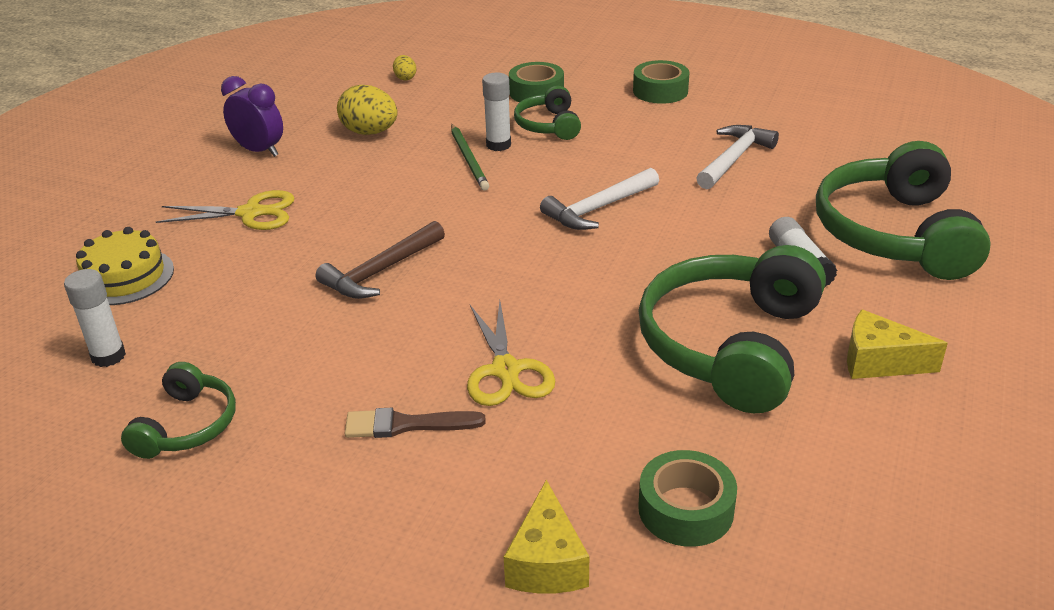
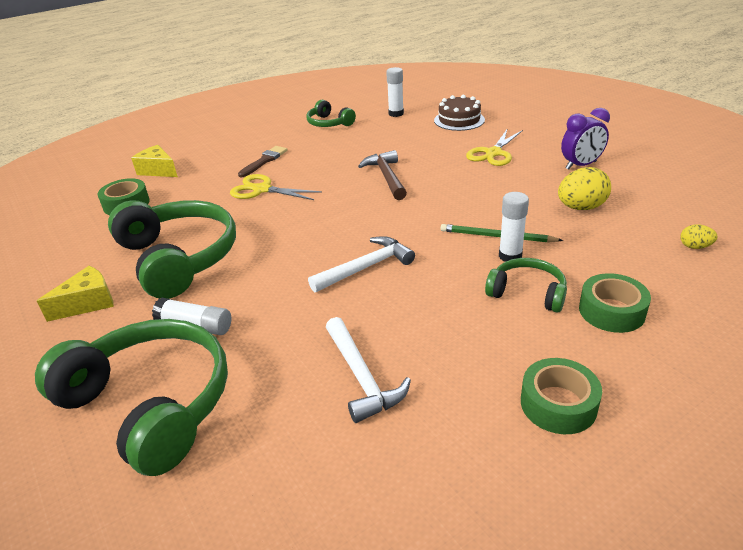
camera: 125 degrees right, 0 degrees up
yellow cake [76,227,174,305] -> brown cake [434,95,485,131]
white hammer [540,168,659,230] -> white hammer turned 60 degrees clockwise [308,236,415,293]

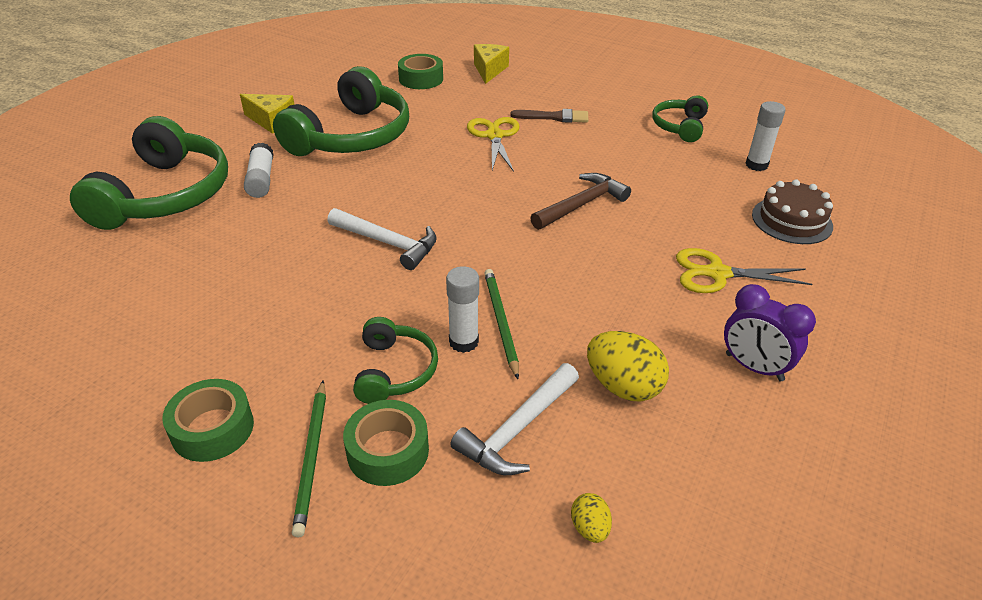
camera: 60 degrees right, 5 degrees up
white hammer [326,317,411,423] -> white hammer moved to [450,363,579,475]
none -> green pencil [292,380,326,537]

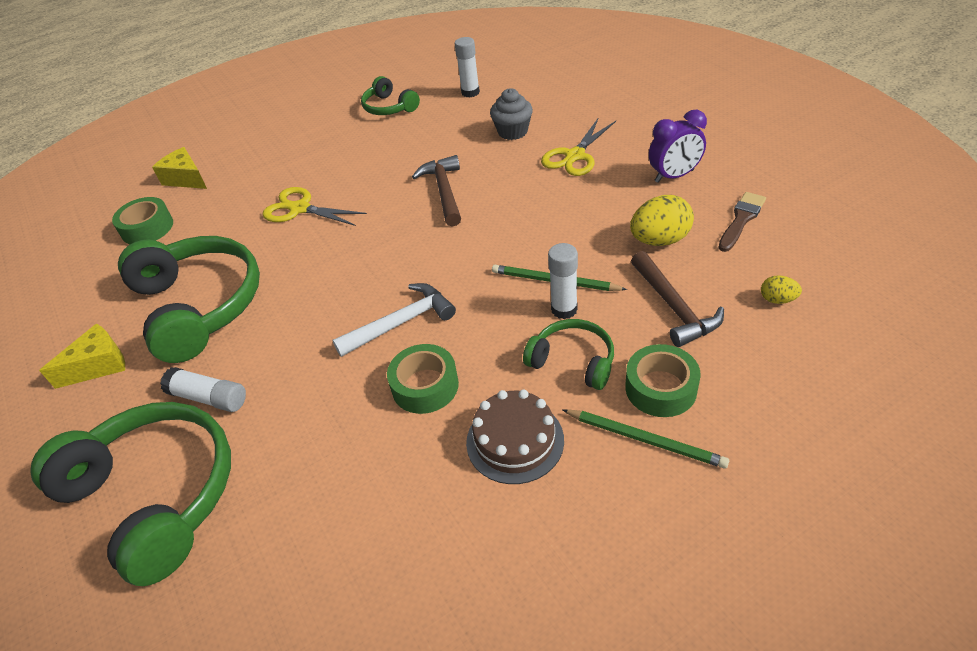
camera: 55 degrees left, 5 degrees up
green tape [162,379,254,462] -> green tape moved to [387,344,459,414]
white hammer [450,363,579,475] -> brown hammer [631,251,724,347]
brown brush [510,109,588,123] -> brown brush moved to [719,192,766,252]
brown cake [752,179,833,244] -> brown cake moved to [466,389,564,484]
none -> grey cupcake [490,88,533,140]

